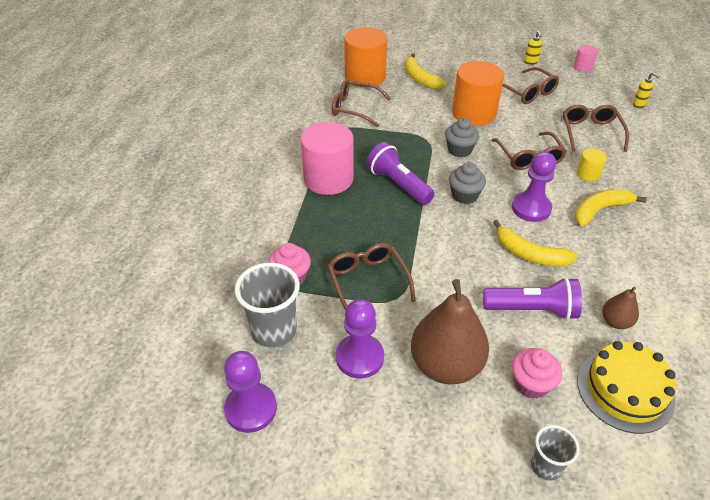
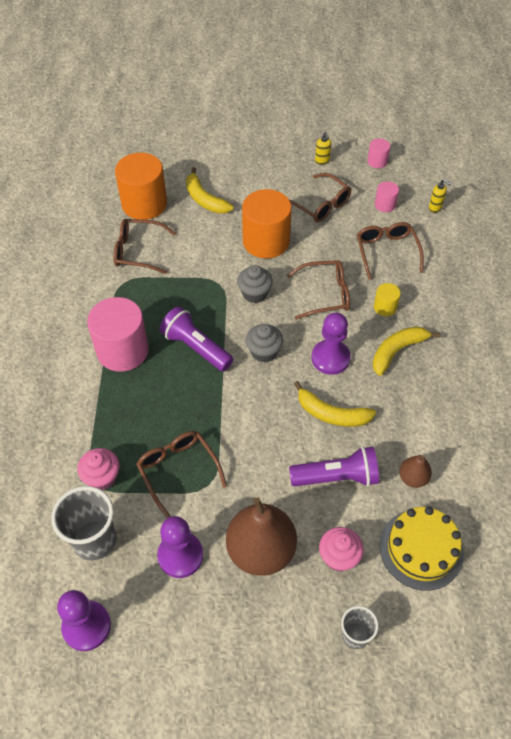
camera: 10 degrees left, 10 degrees up
brown glasses [492,132,567,170] -> brown glasses turned 75 degrees counterclockwise [287,260,350,320]
none -> pink cylinder [375,181,399,212]

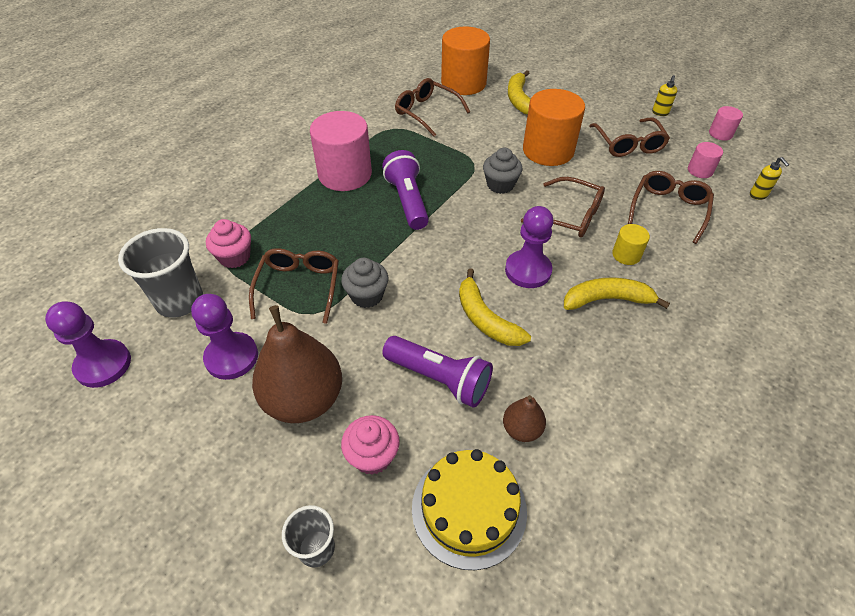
camera: 35 degrees right, 5 degrees down
grey cupcake [246,324,283,363] -> grey cupcake moved to [341,258,388,308]

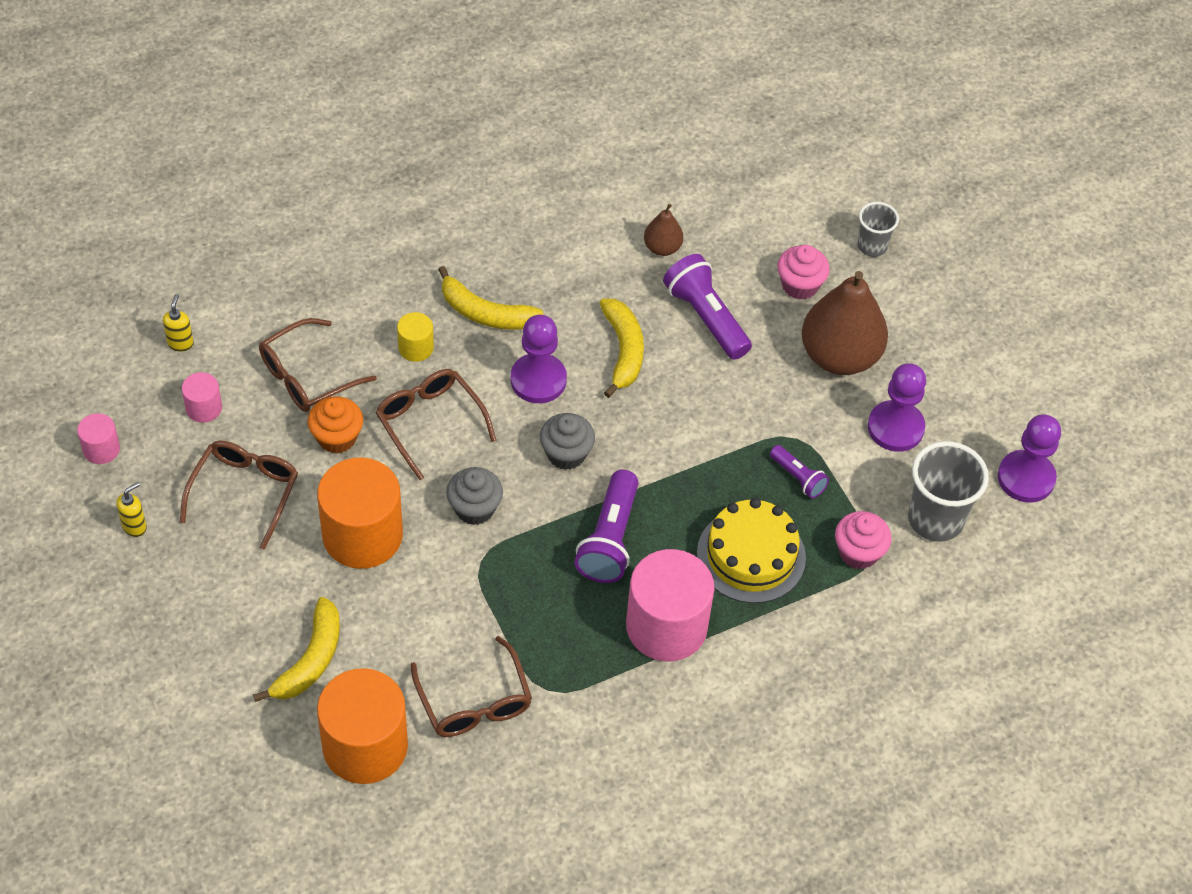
camera: 155 degrees left, 5 degrees up
brown glasses [249,248,339,324] -> purple flashlight [770,445,829,499]
grey cupcake [341,258,388,308] -> grey cupcake moved to [540,413,595,470]
yellow cake [412,449,527,570] -> yellow cake moved to [697,498,806,603]
none -> orange cupcake [307,396,363,454]

